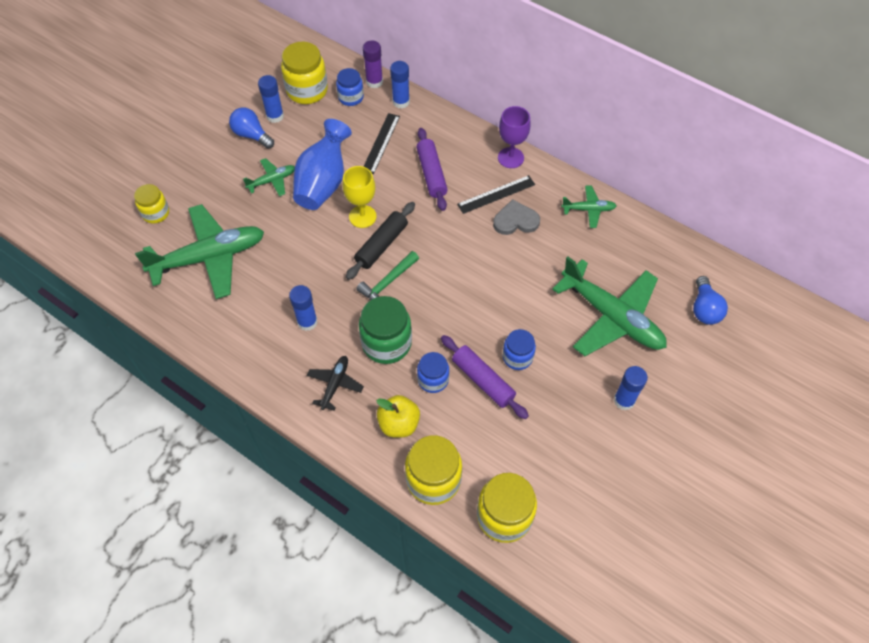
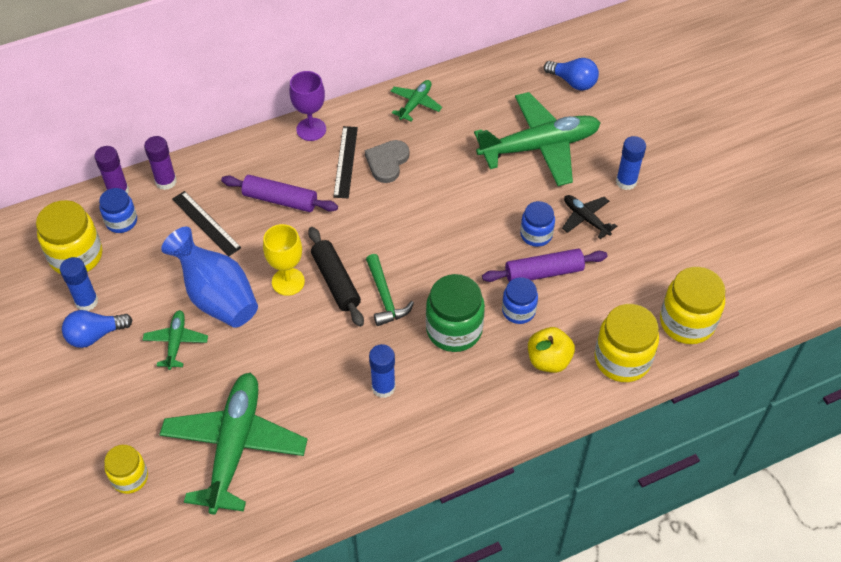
camera: 60 degrees left, 5 degrees down
black plane [307,356,364,411] -> black plane moved to [562,195,617,239]
blue glue stick [390,61,410,109] -> purple glue stick [144,136,177,190]

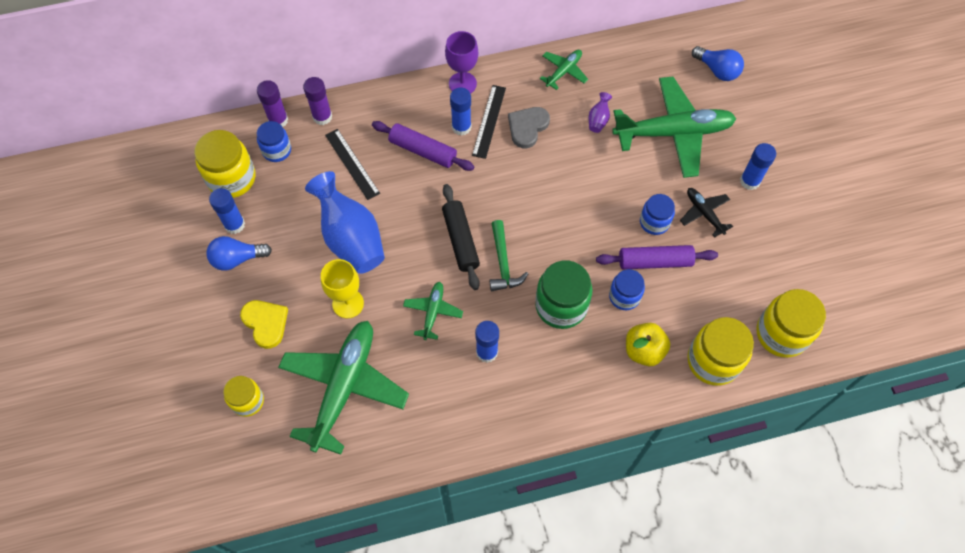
camera: 10 degrees right, 10 degrees up
green plane [143,310,208,370] -> green plane moved to [403,282,463,340]
yellow goblet [263,224,305,296] -> yellow goblet moved to [321,259,364,318]
none -> yellow heart [240,300,288,349]
none -> blue glue stick [450,88,472,136]
none -> purple vase [589,92,612,133]

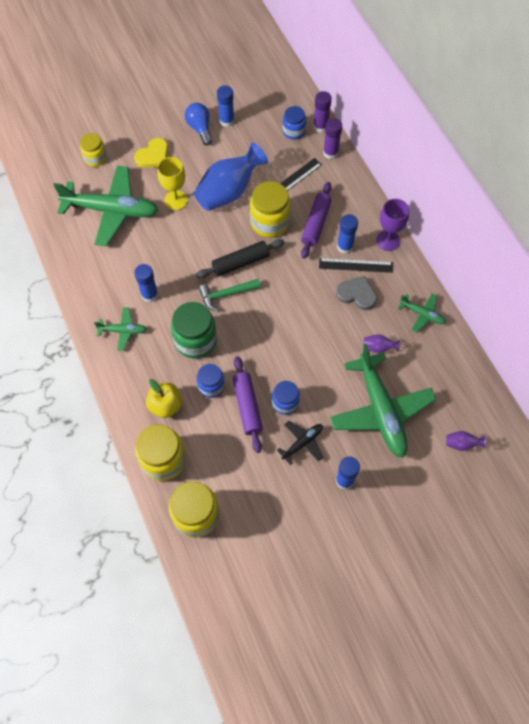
camera: 80 degrees right, 0 degrees up
yellow jar [194,130,255,198] -> yellow jar moved to [250,181,291,238]
green plane [403,282,463,340] -> green plane moved to [94,307,147,351]
blue light bulb [692,46,744,81] -> purple vase [446,431,486,451]

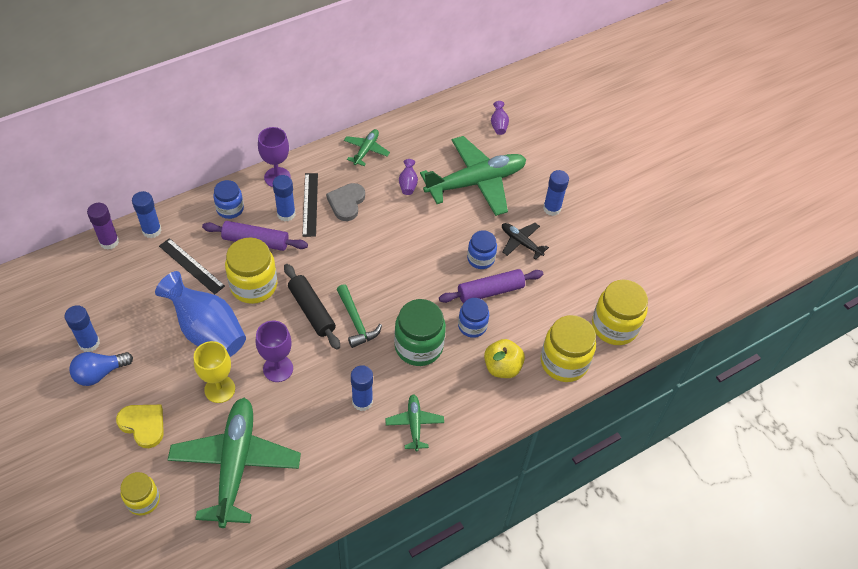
camera: 100 degrees left, 10 degrees down
blue jar [283,106,306,140] -> blue jar moved to [213,180,244,219]
purple glue stick [323,118,342,159] -> blue glue stick [132,191,162,238]
none -> purple goblet [256,321,293,382]

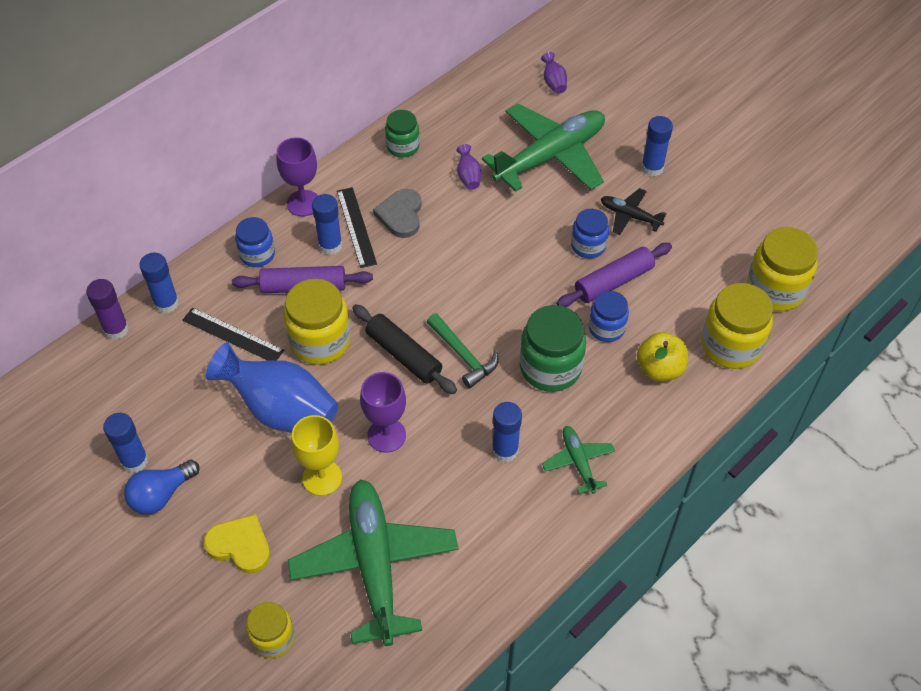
camera: 10 degrees left, 0 degrees up
green plane [344,129,390,166] -> green jar [385,110,420,158]

